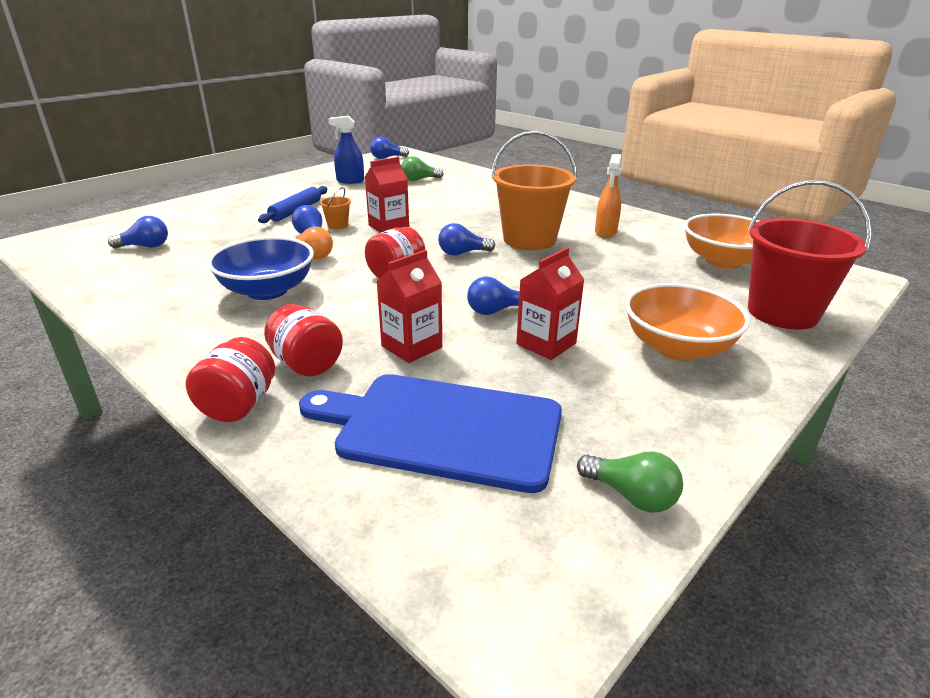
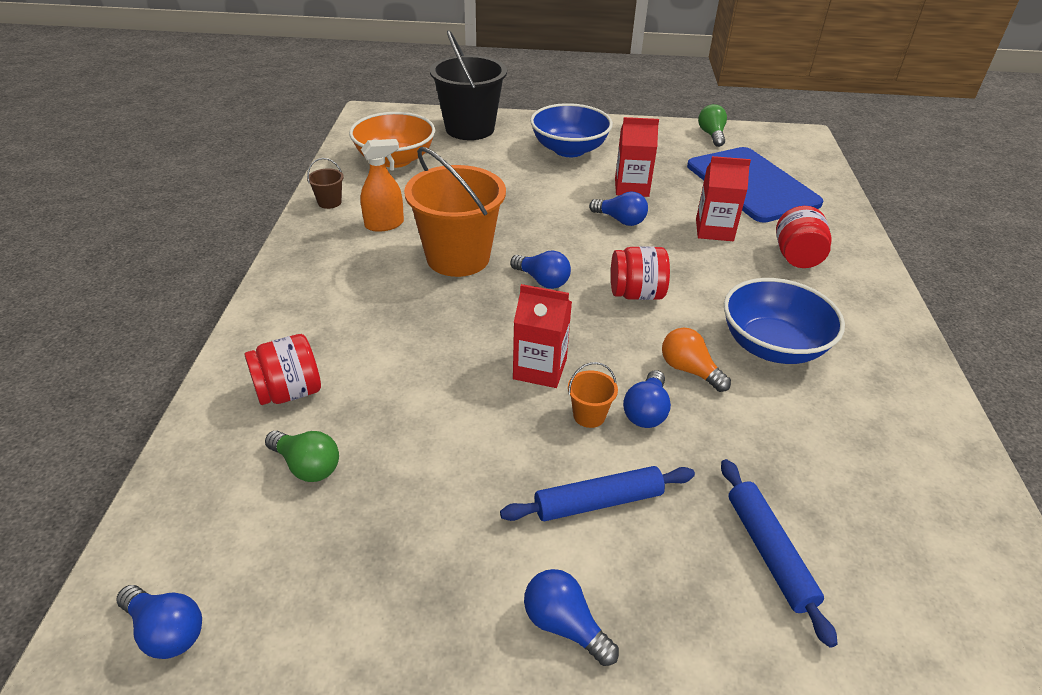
camera: 130 degrees left, 10 degrees up
blue light bulb [108,216,168,249] -> blue light bulb moved to [524,569,619,666]
red jar [185,337,275,422] -> red jar moved to [244,334,321,405]
blue spray bottle [329,116,364,184] -> none
orange bowl [625,283,750,361] -> blue bowl [530,103,613,157]
red bucket [748,180,871,330] -> black bucket [430,30,507,140]
none -> brown bucket [307,158,344,209]
none -> blue rolling pin [721,459,838,648]

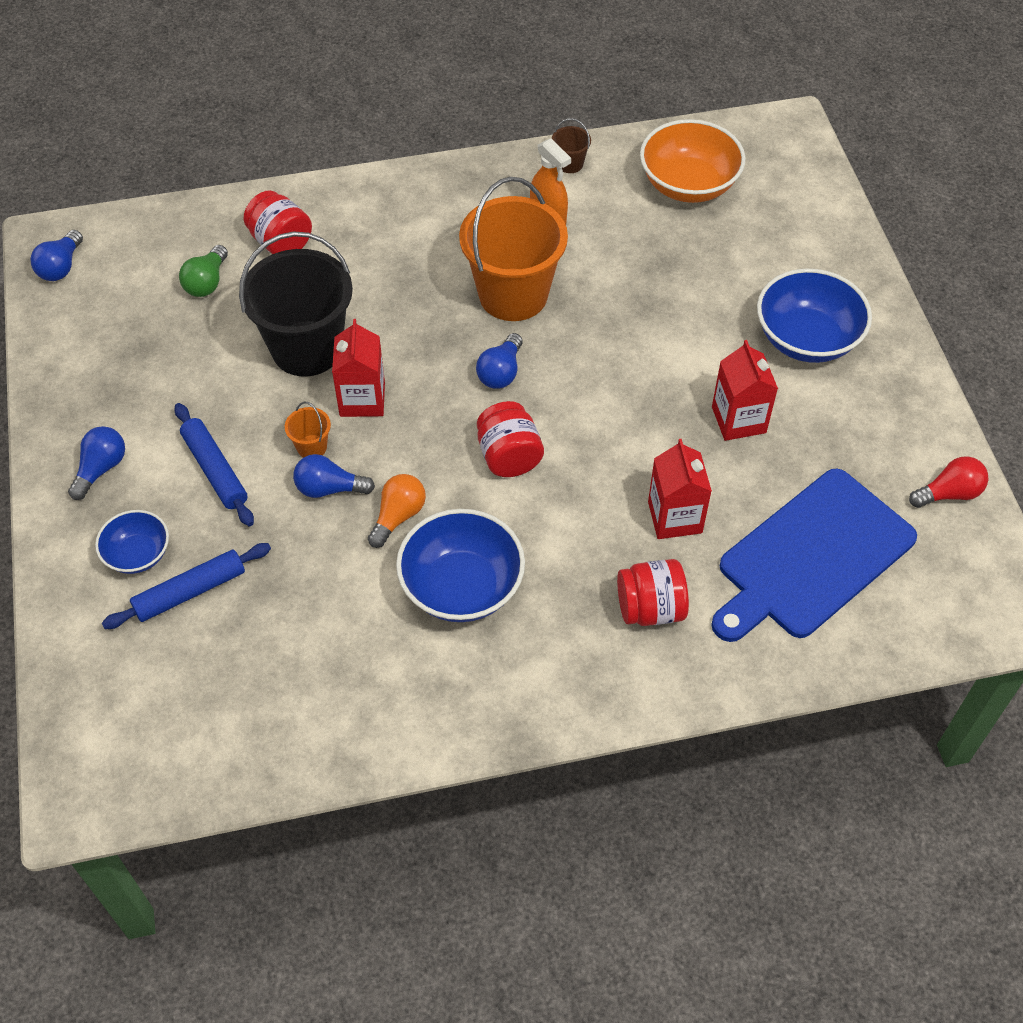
camera: 75 degrees right, 15 degrees up
black bucket [430,30,507,140] -> black bucket moved to [239,231,353,376]
blue light bulb [589,191,648,226] -> none
green light bulb [698,104,727,147] -> red light bulb [909,456,988,508]
none -> blue bowl [95,510,169,574]

